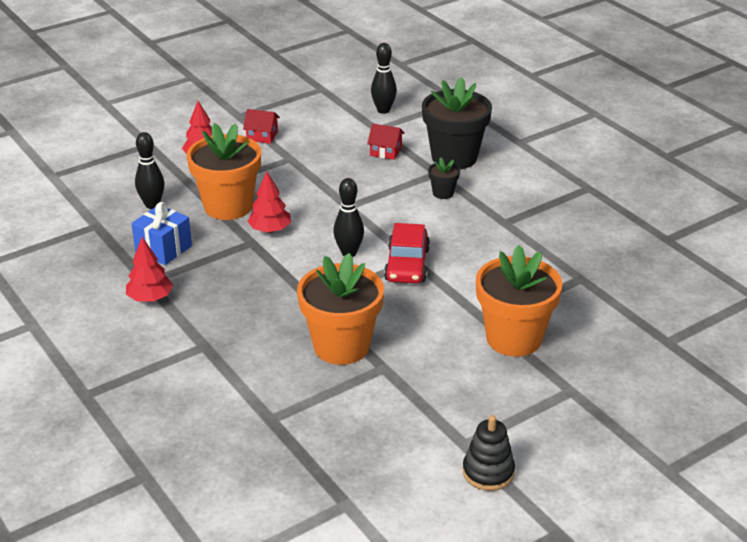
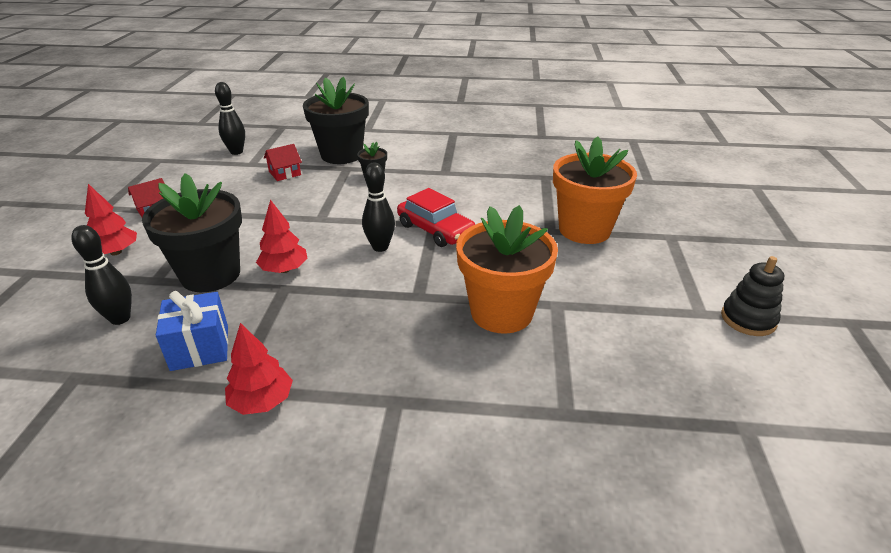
camera: 50 degrees left, 0 degrees up
orange flower pot [186,123,261,220] -> black flower pot [142,173,242,292]

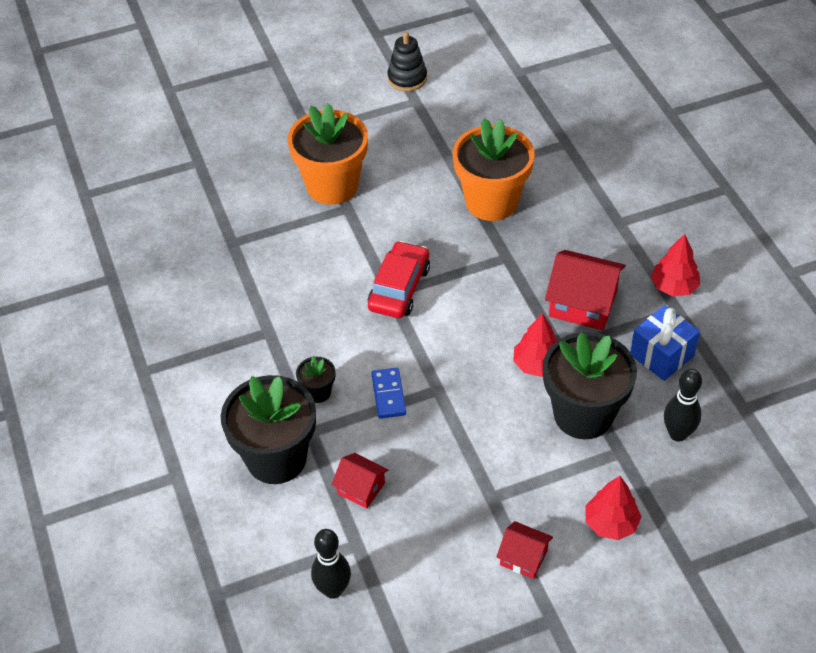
camera: 115 degrees left, 15 degrees up
black bowling pin [362,162,395,252] -> none
none -> blue domino [371,368,406,419]
none -> red house [545,250,626,331]

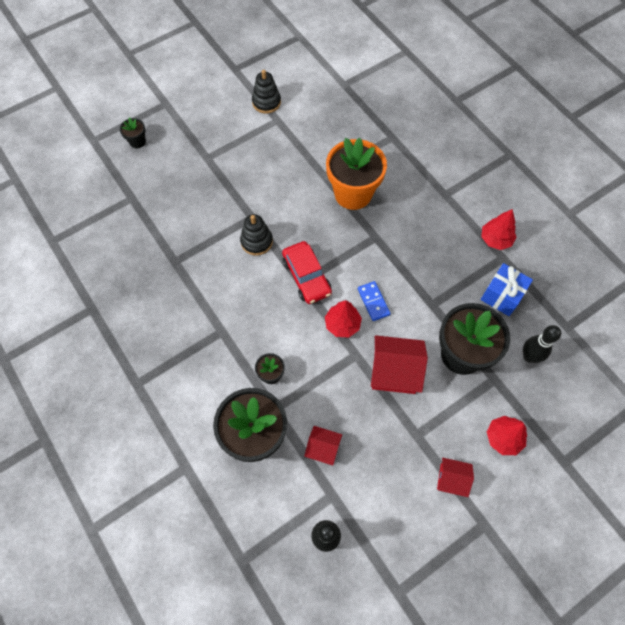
camera: 15 degrees left, 15 degrees up
orange flower pot [288,103,368,205] -> none
red car [368,241,430,318] -> red car turned 150 degrees clockwise [282,241,332,304]
blue domino [371,368,406,419] -> blue domino moved to [358,281,390,321]
red tree [513,314,558,377] -> red tree moved to [325,300,362,337]
red house [545,250,626,331] -> red house moved to [371,335,428,394]
none -> black flower pot [120,117,146,148]
none -> black stacking toy [240,214,273,255]

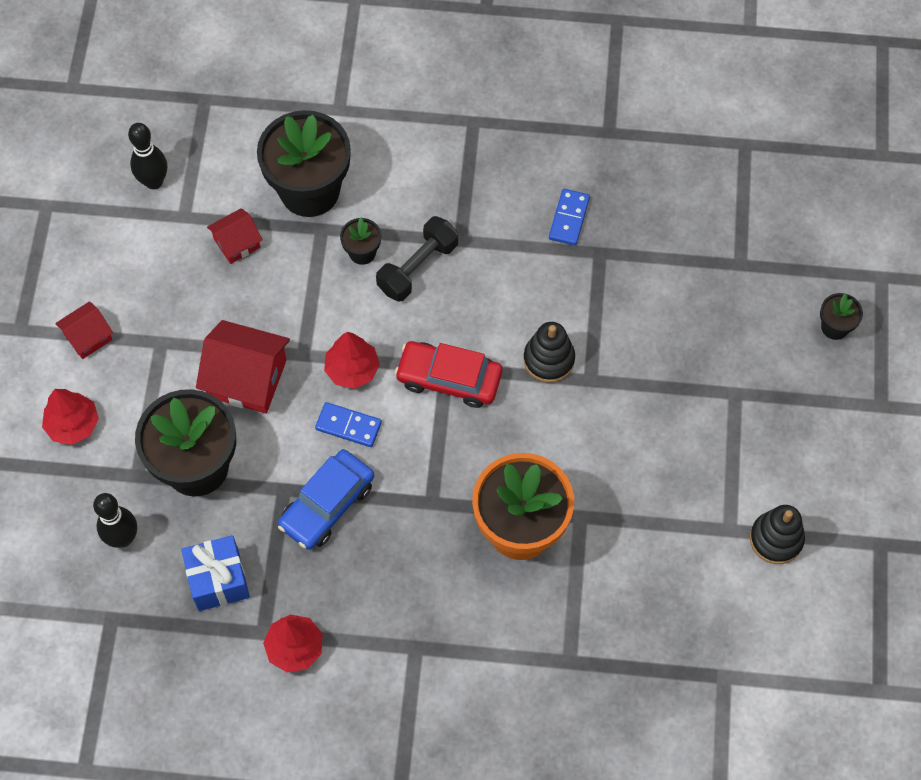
camera: 130 degrees right, 0 degrees up
red house [371,335,428,394] -> red house turned 60 degrees clockwise [196,320,290,414]
none -> blue car [278,449,374,550]
none -> black dumbbell [376,216,458,302]
none -> blue domino [549,189,590,246]

